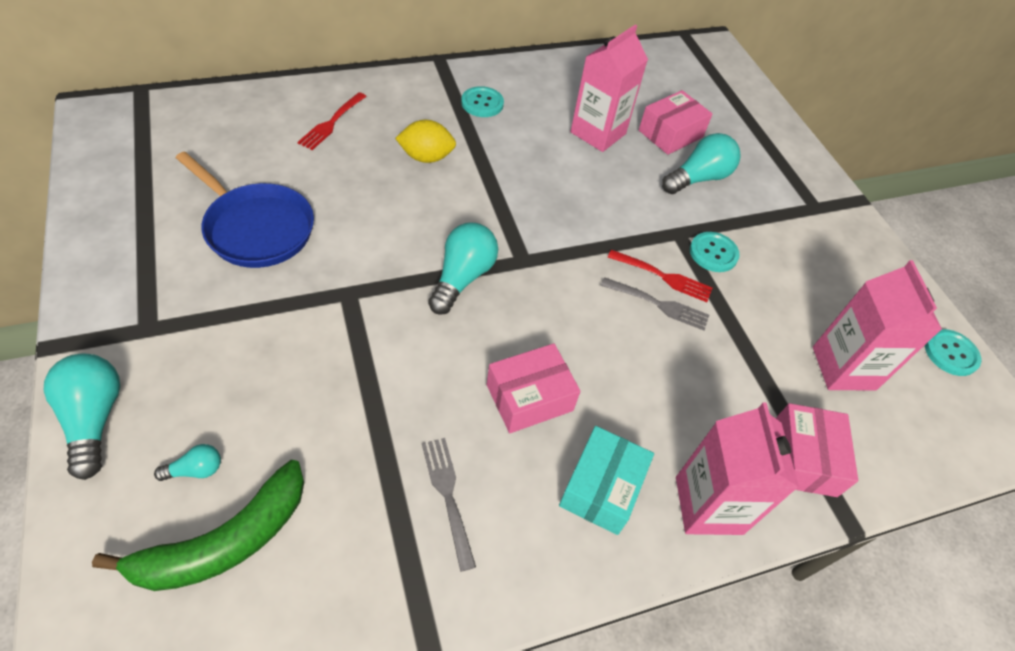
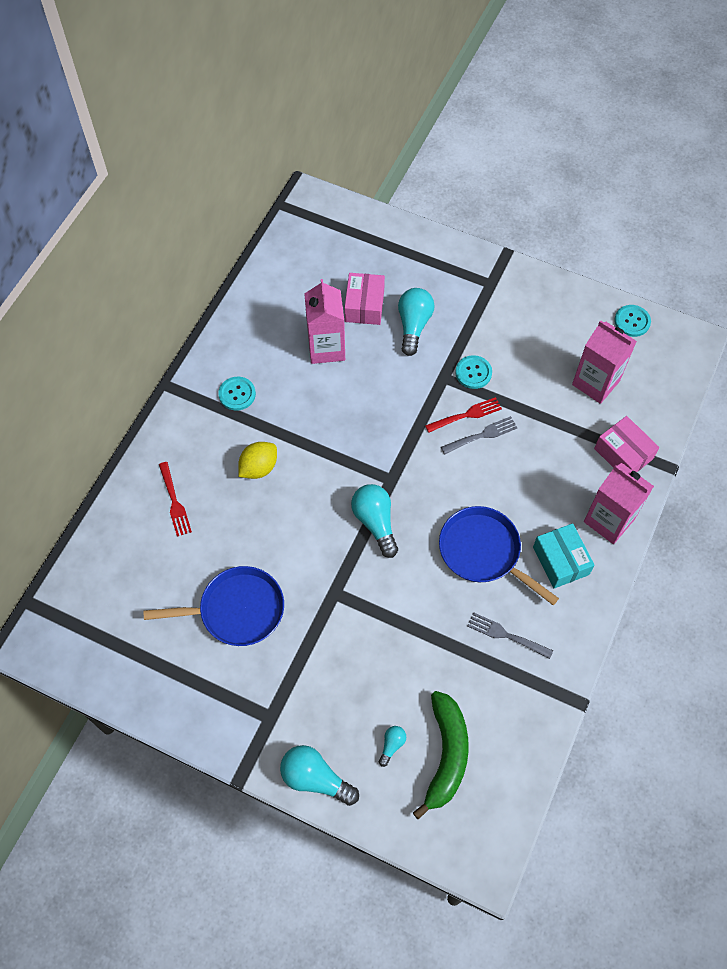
camera: 40 degrees left, 10 degrees up
pink box [487,343,581,433] -> blue pan [439,506,559,605]

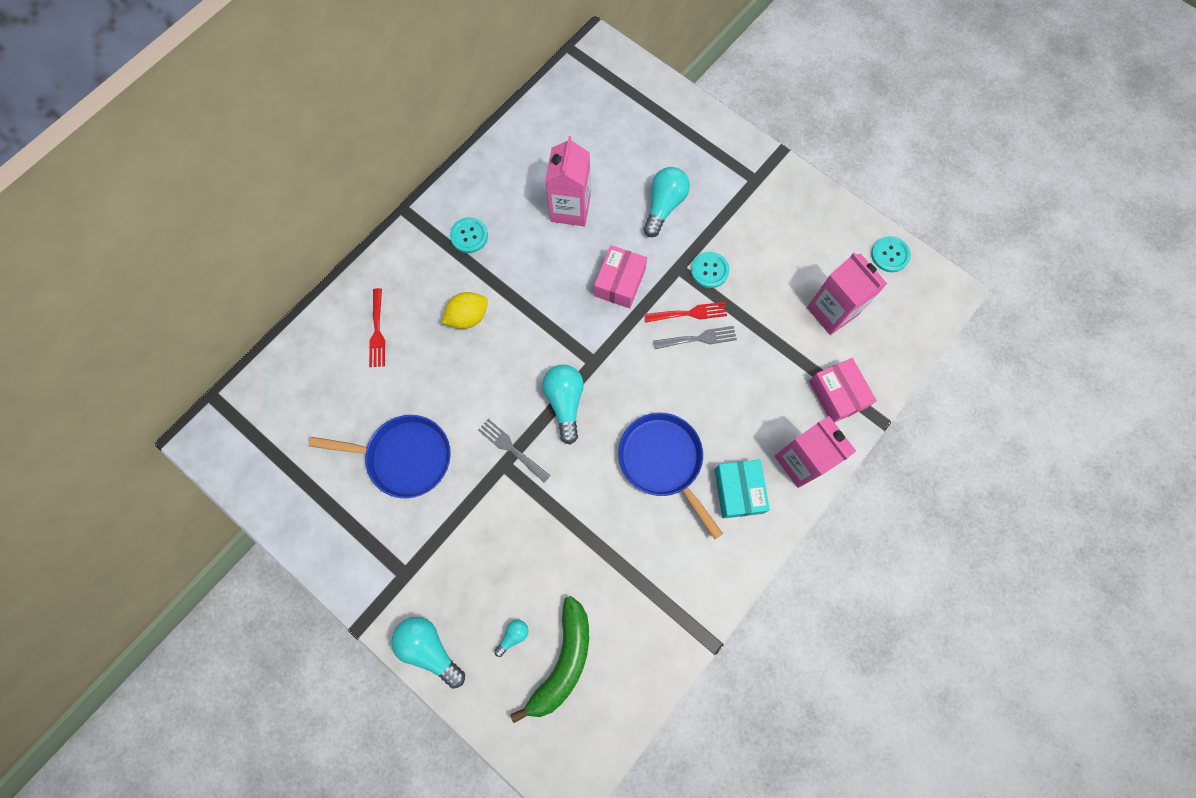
camera: 15 degrees right, 10 degrees up
pink box [345,273,385,325] -> pink box moved to [594,245,647,308]
grey fork [467,612,553,659] -> grey fork moved to [478,419,551,483]

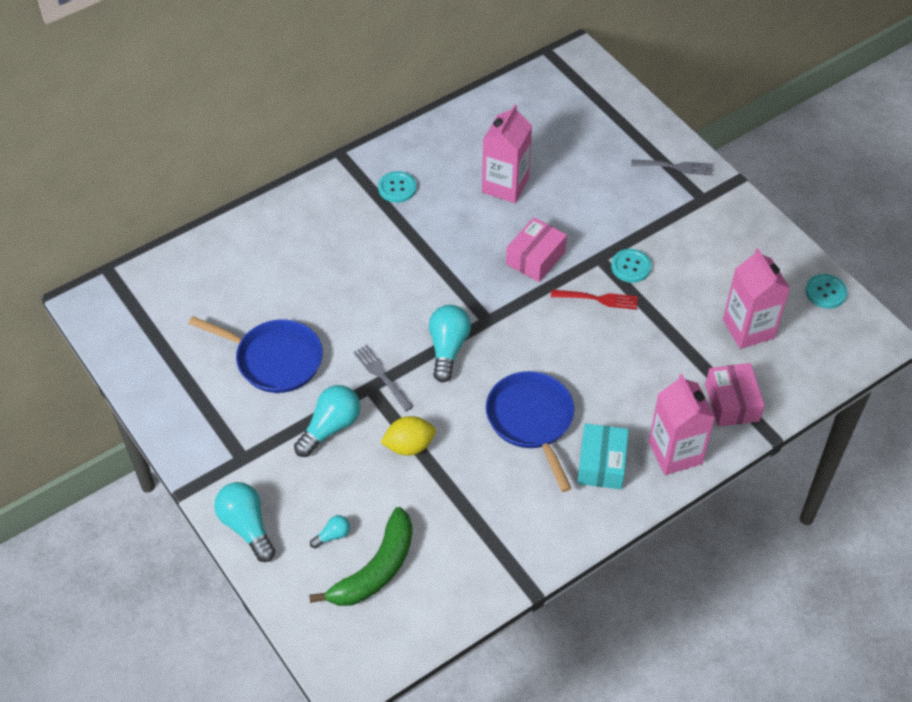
camera: 15 degrees right, 20 degrees down
red fork [369,288,385,367] -> none
yellow lemon [442,292,488,329] -> yellow lemon moved to [380,416,436,455]
turquoise light bulb [643,167,690,237] -> turquoise light bulb moved to [294,385,360,457]
grey fork [653,326,737,349] -> grey fork moved to [631,160,712,175]

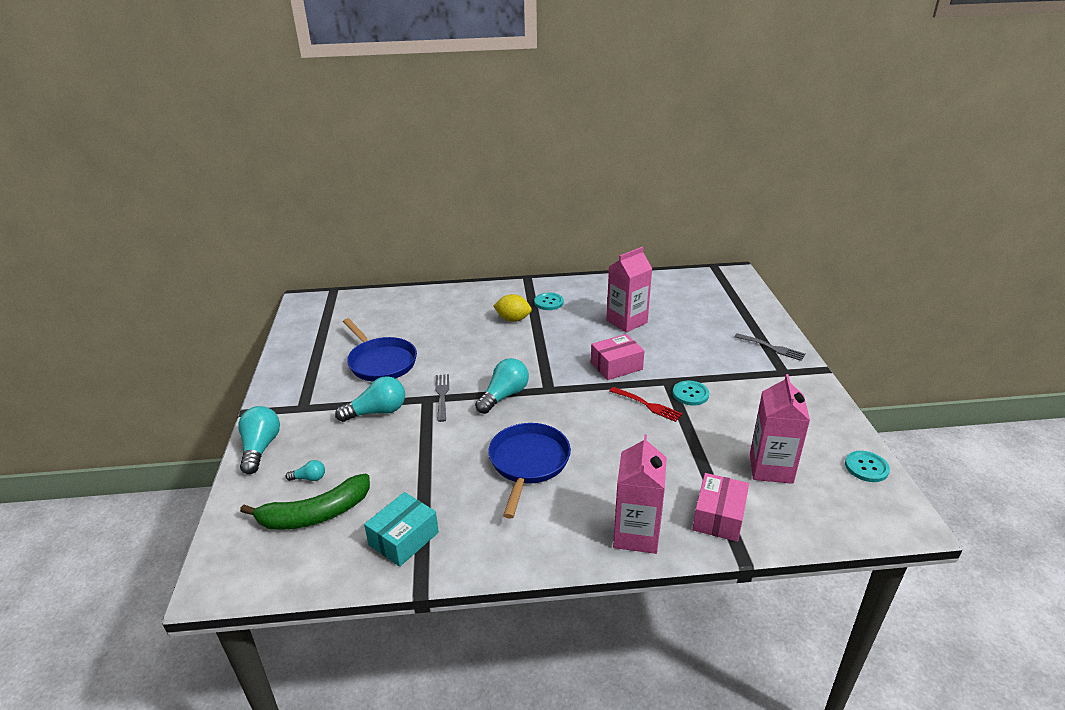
camera: 30 degrees right, 20 degrees down
yellow lemon [380,416,436,455] -> yellow lemon moved to [493,294,532,322]
turquoise box [577,423,629,489] -> turquoise box moved to [364,492,439,567]

